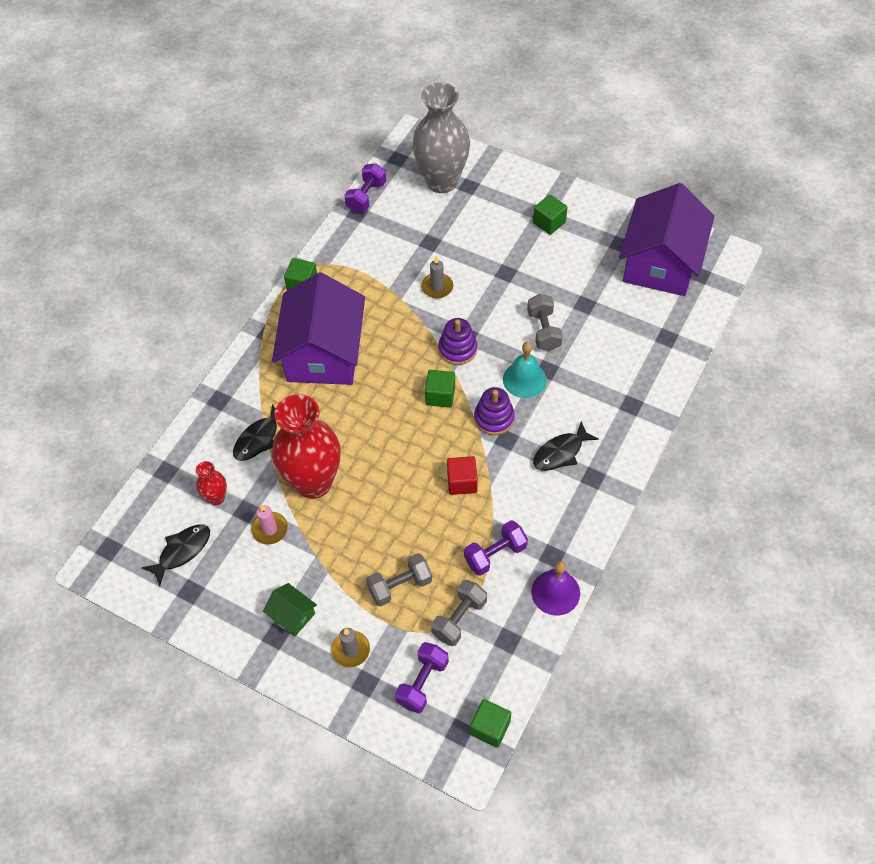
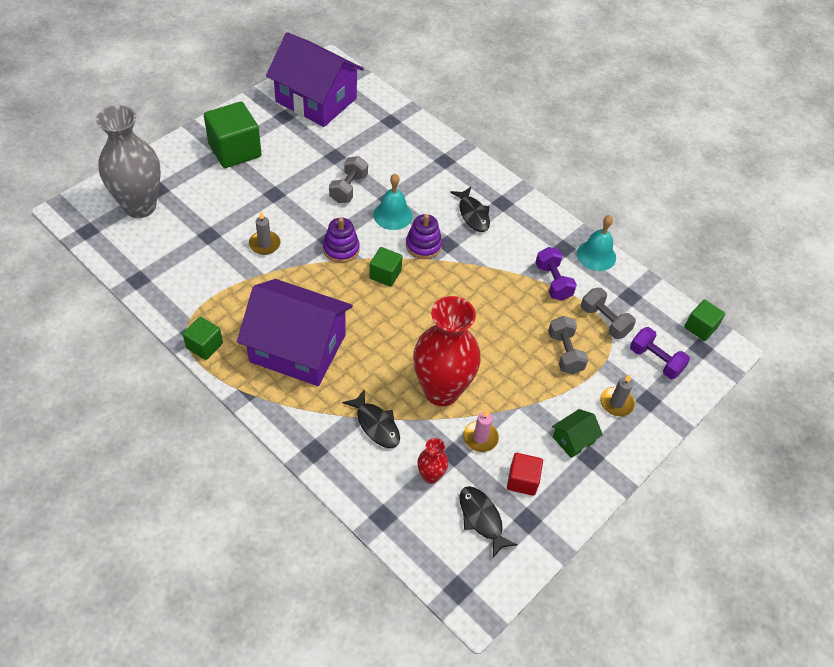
camera: 80 degrees left, 5 degrees down
purple dumbbell [344,163,386,213] -> none
red cube [447,456,478,495] -> red cube moved to [507,453,543,496]
grey dumbbell [527,294,563,351] -> grey dumbbell turned 75 degrees counterclockwise [329,156,368,203]
purple bell [531,561,580,615] -> turquoise bell [577,215,616,271]
green cube [533,194,568,235] -> green cube [204,102,262,168], size x1.83

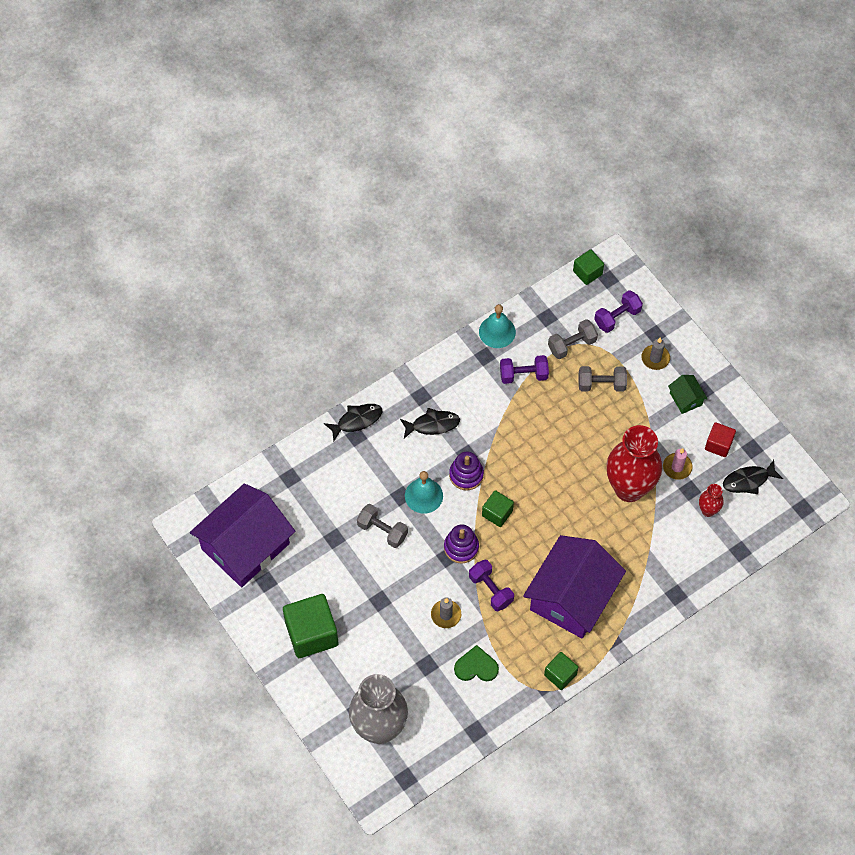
camera: 75 degrees left, 10 degrees up
black fish [342,389,400,448] -> black fish moved to [324,404,383,441]
none -> green heart [454,645,499,681]
none -> purple dumbbell [469,560,514,611]

